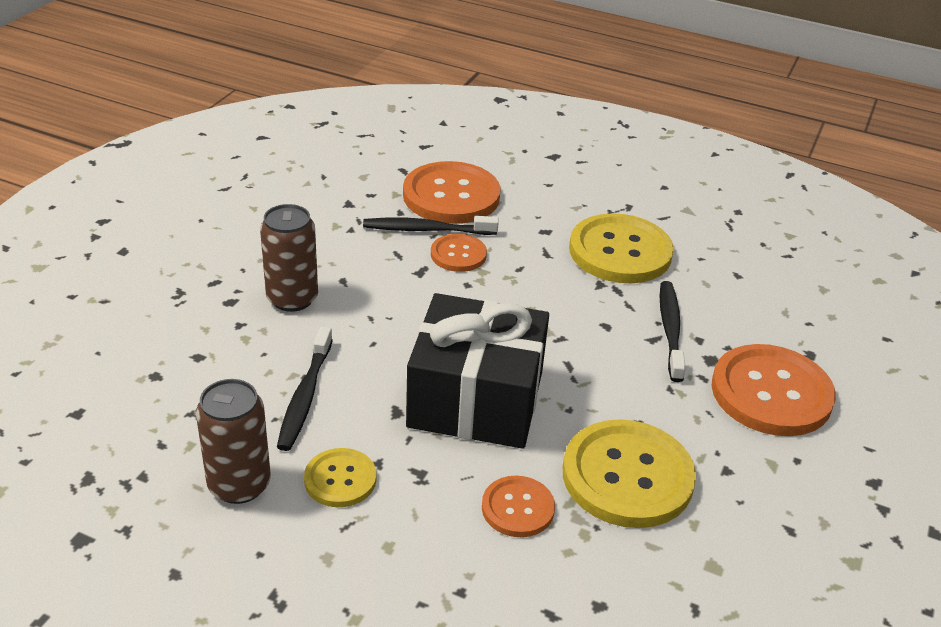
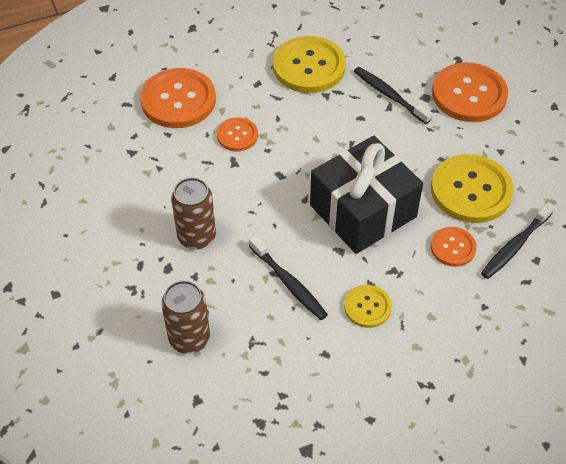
camera: 45 degrees left, 15 degrees up
brown can [196,379,271,504] -> brown can moved to [161,281,210,354]
black toothbrush [363,216,499,235] -> black toothbrush moved to [481,202,555,279]

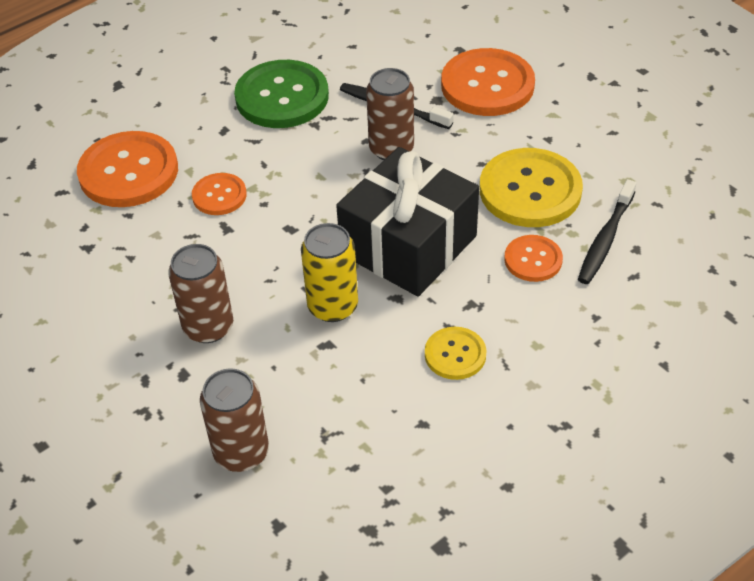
camera: 15 degrees left, 5 degrees down
black toothbrush [249,235,328,320] -> none
yellow button [273,36,346,93] -> green button [234,60,329,128]
none -> yellow can [301,223,358,322]
none -> brown can [366,68,414,160]

